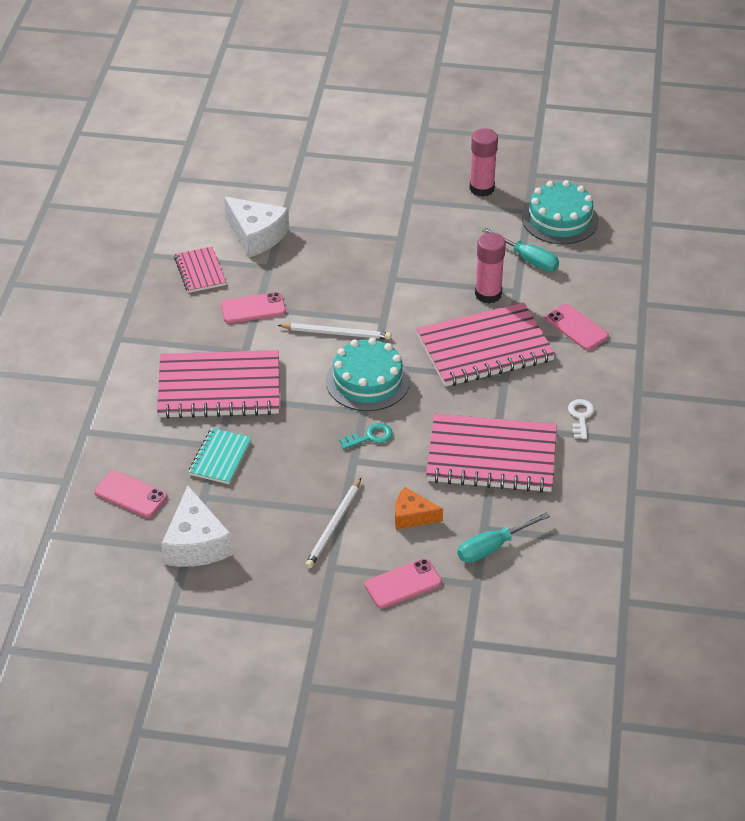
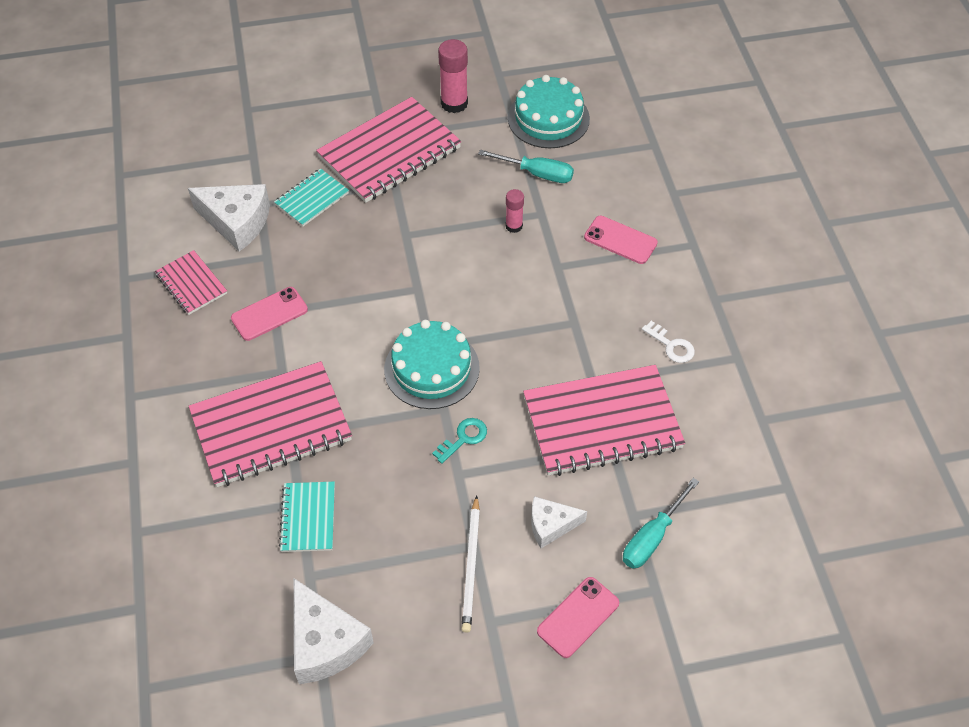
camera: 20 degrees left, 10 degrees up
pink phone [94,471,167,518] -> none
white pencil [278,323,391,340] -> none
orange cheese [395,487,443,530] -> white cheese [531,496,587,548]
pink notebook [416,302,555,387] -> pink notebook moved to [316,97,461,203]
pink glue stick [475,233,506,303] -> pink glue stick [505,189,524,233], size x0.59
white key [568,399,594,439] -> white key turned 150 degrees clockwise [642,321,695,363]
none -> turquoise notebook [274,168,349,226]

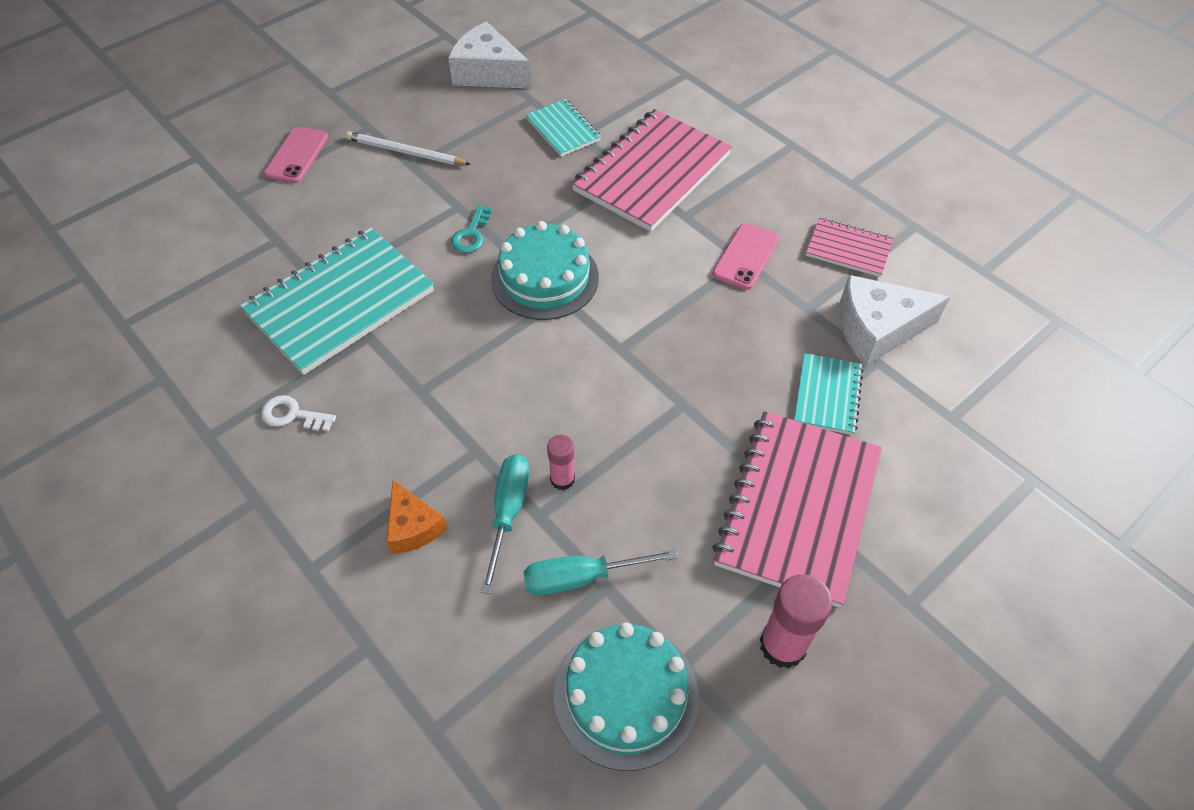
camera: 150 degrees right, 0 degrees up
white pencil [461,495,480,633] -> white pencil turned 45 degrees counterclockwise [346,131,471,165]
pink notebook [523,365,685,476] -> turquoise notebook [240,227,434,375]
white cheese [531,496,587,548] -> none
pink phone [584,216,658,264] -> orange cheese [386,480,447,554]
turquoise screwdriver [623,478,699,569] -> turquoise screwdriver moved to [481,454,530,594]

